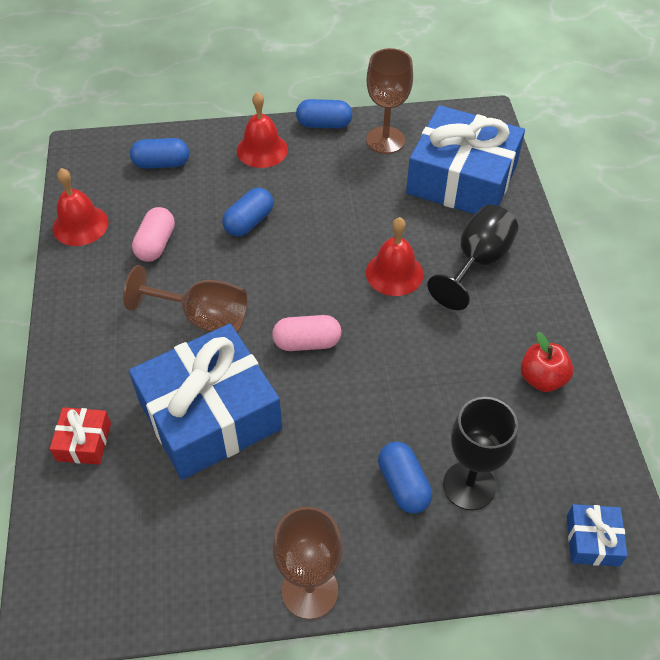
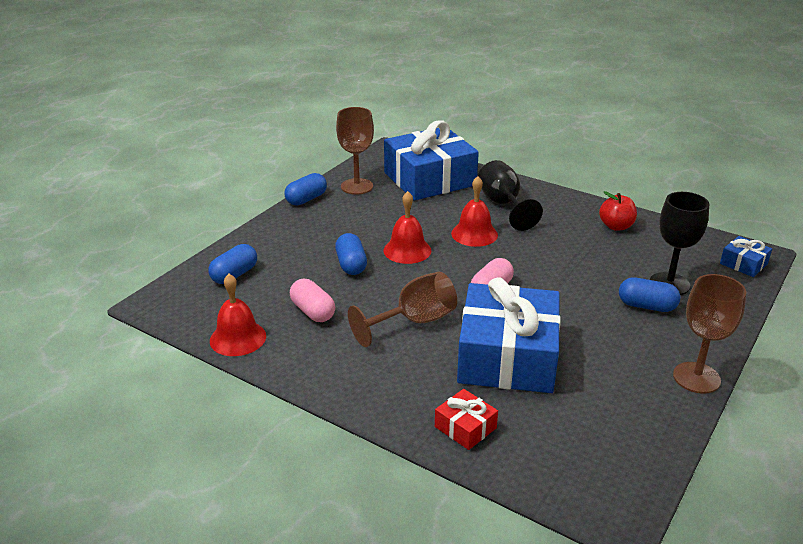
camera: 50 degrees left, 20 degrees down
red bell [237,92,288,168] -> red bell moved to [384,191,431,264]

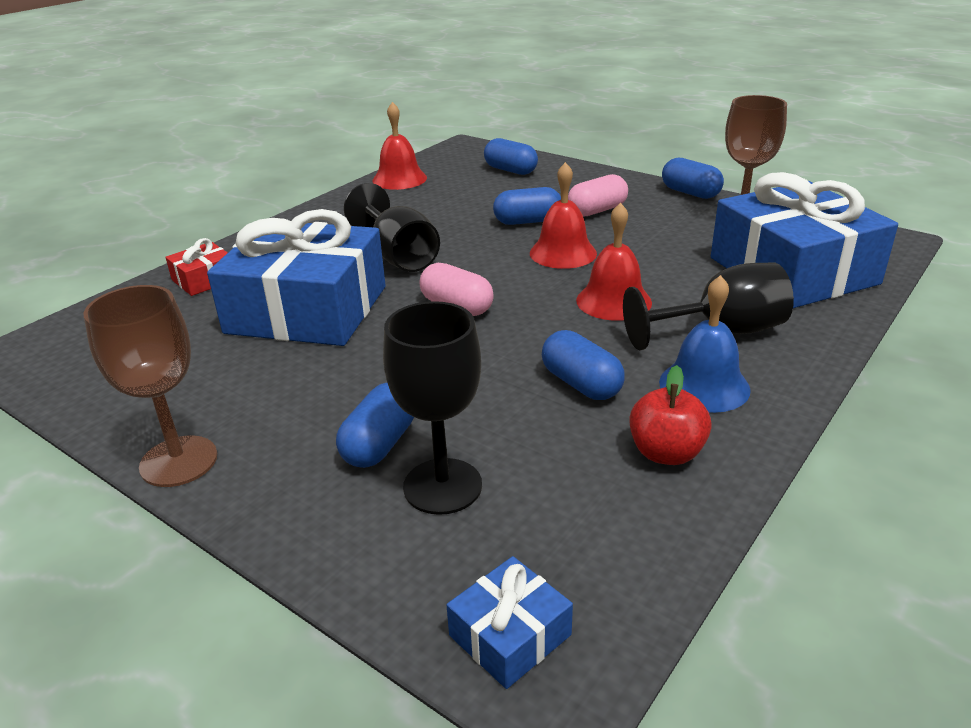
camera: 95 degrees right, 0 degrees up
pink capsule [290,279,335,322] -> pink capsule moved to [568,174,628,217]
brown goblet [348,272,457,347] -> black goblet [344,183,440,272]
none -> blue capsule [542,330,625,400]
none -> blue bell [659,275,751,413]

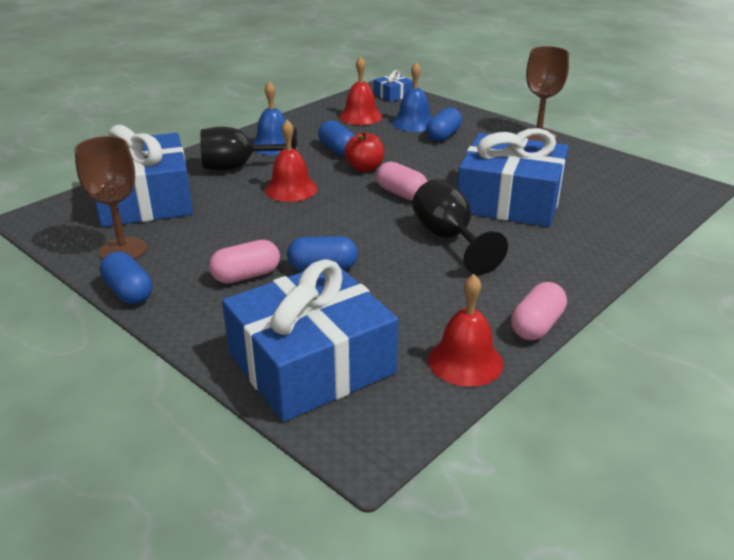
camera: 175 degrees left, 0 degrees up
red gift [165,238,228,296] -> none
black goblet [383,301,482,515] -> blue bell [392,62,432,132]
blue capsule [484,138,538,175] -> blue gift [222,259,398,422]
red bell [530,162,597,269] -> red bell moved to [339,56,382,125]
red apple [629,365,712,465] -> red apple moved to [344,131,384,172]
none -> pink capsule [511,282,567,340]

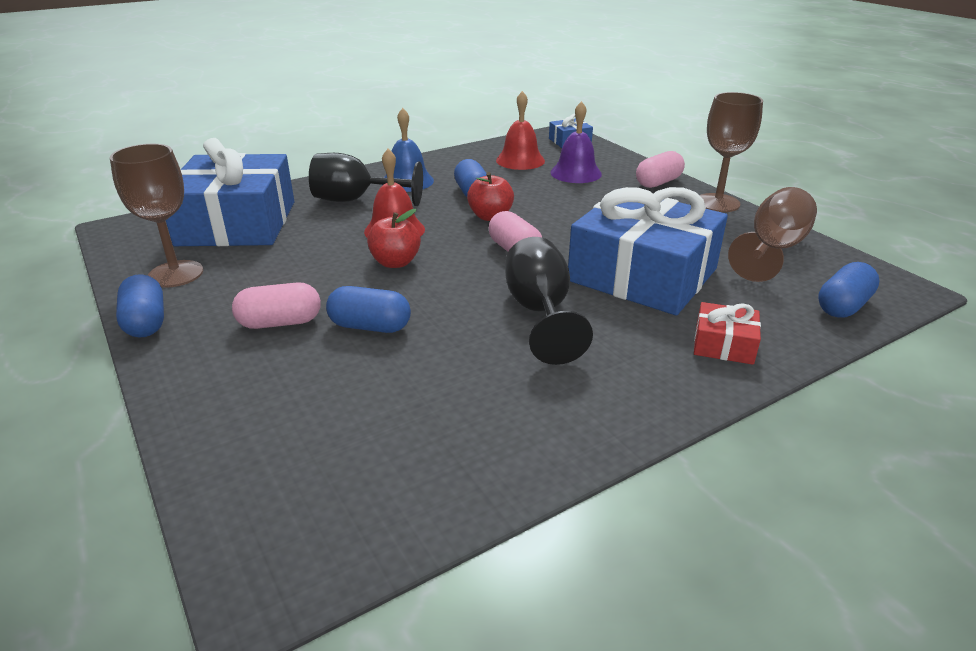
camera: 15 degrees right, 0 degrees up
blue gift [222,259,398,422] -> none
blue bell [392,62,432,132] -> purple bell [550,101,602,183]
blue capsule [426,107,462,142] -> blue capsule moved to [818,262,880,318]
red bell [428,274,503,387] -> none
pink capsule [511,282,567,340] -> pink capsule moved to [636,151,685,188]
none -> red apple [367,209,421,268]
none -> red gift [694,302,761,365]
none -> brown goblet [728,187,817,282]

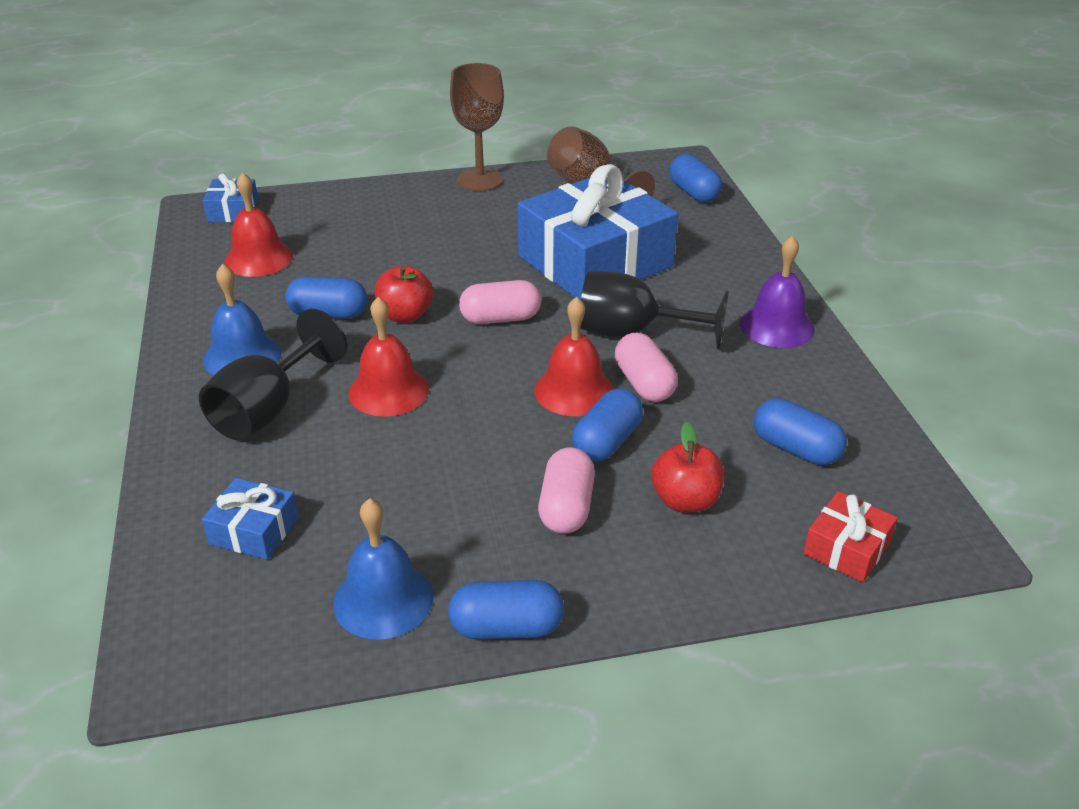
camera: 70 degrees left, 5 degrees up
brown goblet [110,144,203,288] -> blue bell [333,498,434,640]
blue gift [166,138,294,246] -> blue gift [202,478,299,560], size x0.42
red apple [367,209,421,268] -> red apple moved to [651,422,724,512]
purple bell [550,101,602,183] -> purple bell moved to [740,235,815,348]
pink capsule [636,151,685,188] -> pink capsule moved to [615,333,678,402]
red gift [694,302,761,365] -> red gift moved to [803,491,897,583]
none -> red bell [534,297,614,416]
none -> blue capsule [754,398,847,465]

